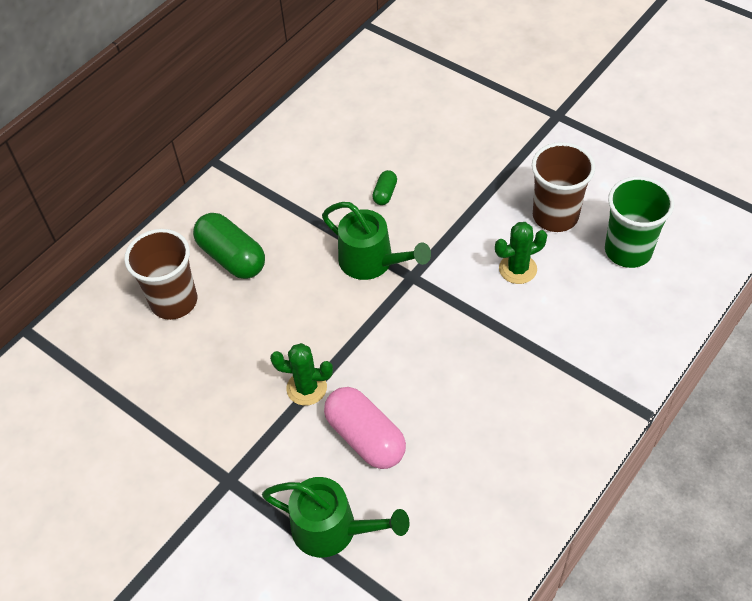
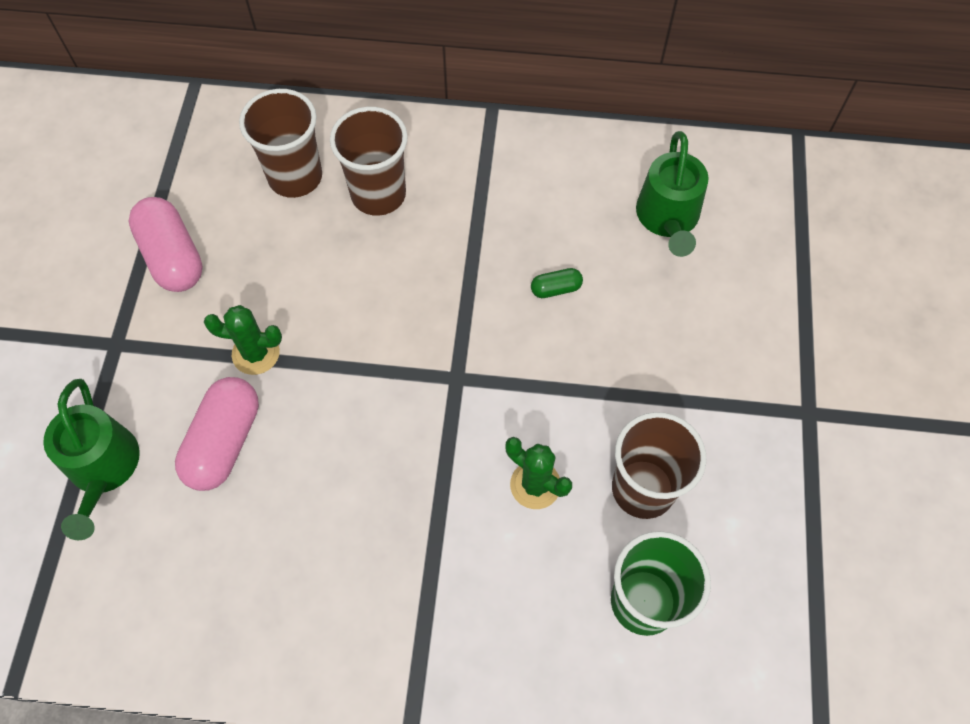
camera: 55 degrees right, 10 degrees up
green capsule [193,213,265,279] -> brown cup [330,107,408,216]
green cactus [270,343,333,406] -> green cactus turned 60 degrees counterclockwise [204,305,282,375]
green watering can [322,202,431,280] -> green watering can moved to [636,131,708,257]
none -> pink capsule [129,197,203,292]

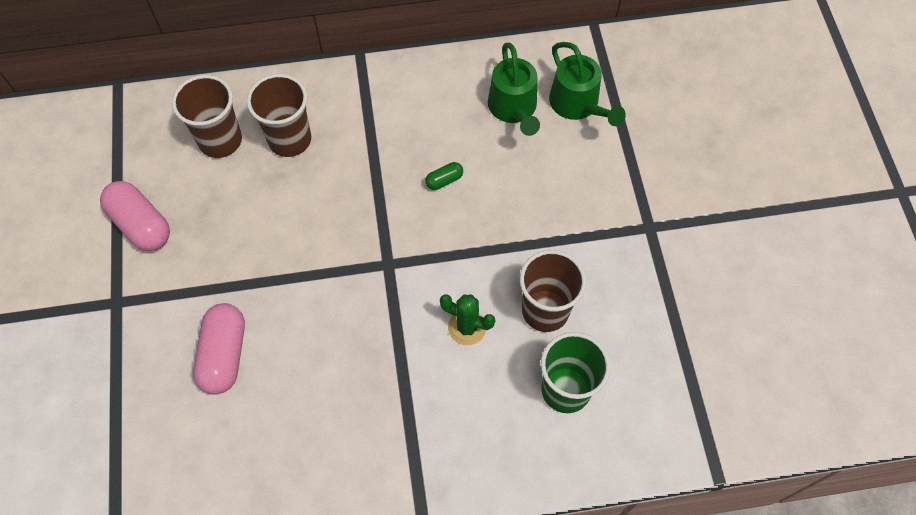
camera: 15 degrees left, 0 degrees up
green watering can [43,379,140,540] -> green watering can moved to [549,42,626,126]
green cactus [204,305,282,375] -> none

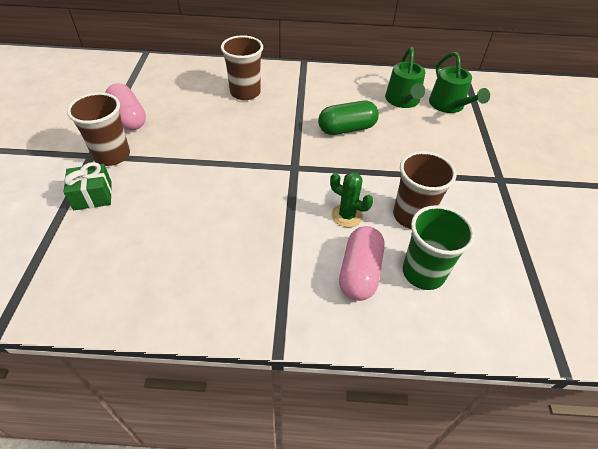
camera: 10 degrees right, 15 degrees down
brown cup [172,75,242,158] -> brown cup moved to [67,92,130,166]
pink capsule [193,303,245,395] -> pink capsule moved to [339,226,385,301]
green capsule [425,162,463,190] -> green capsule [318,101,379,135], size x2.07
none -> green gift [64,162,112,210]

